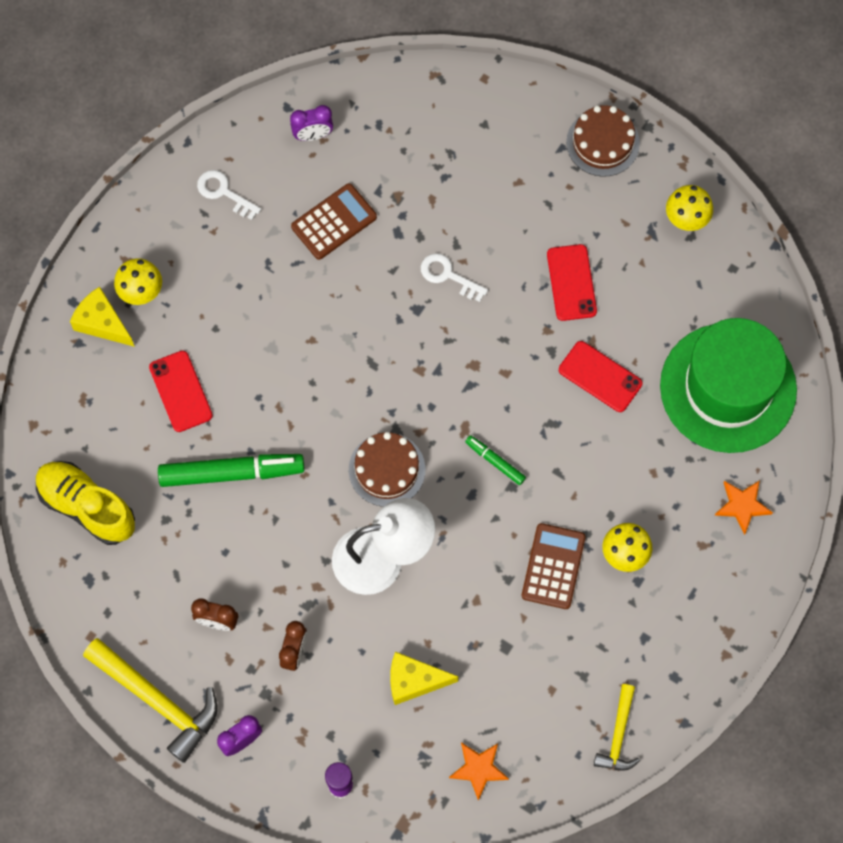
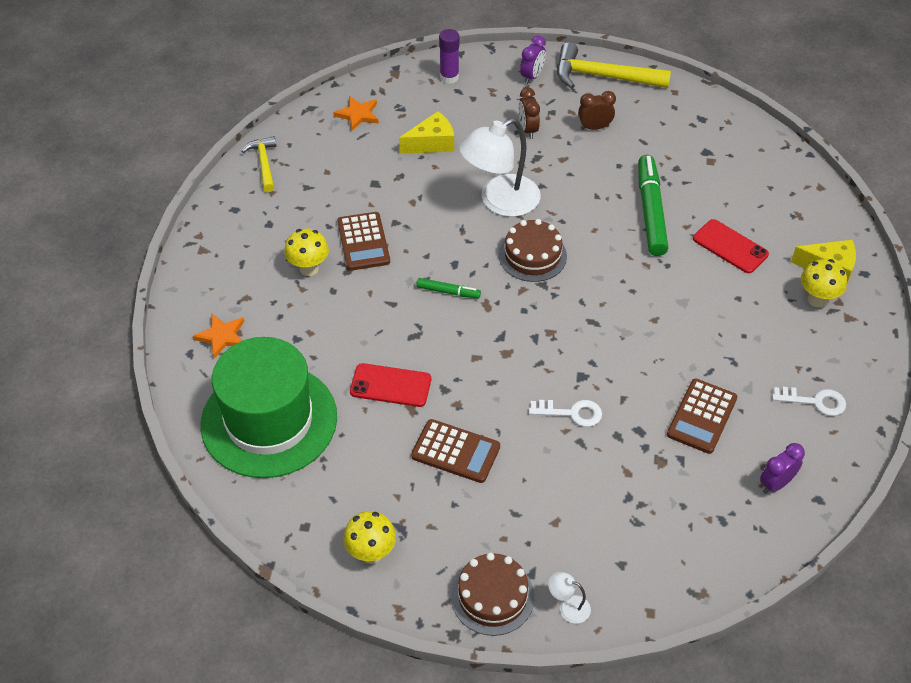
camera: 155 degrees right, 20 degrees down
yellow shoe [36,461,135,545] -> none
green marker [158,454,305,487] -> green marker turned 120 degrees clockwise [638,155,669,256]
red phone [547,244,597,321] -> brown calculator [411,419,500,483]
none -> white lamp [548,572,591,624]

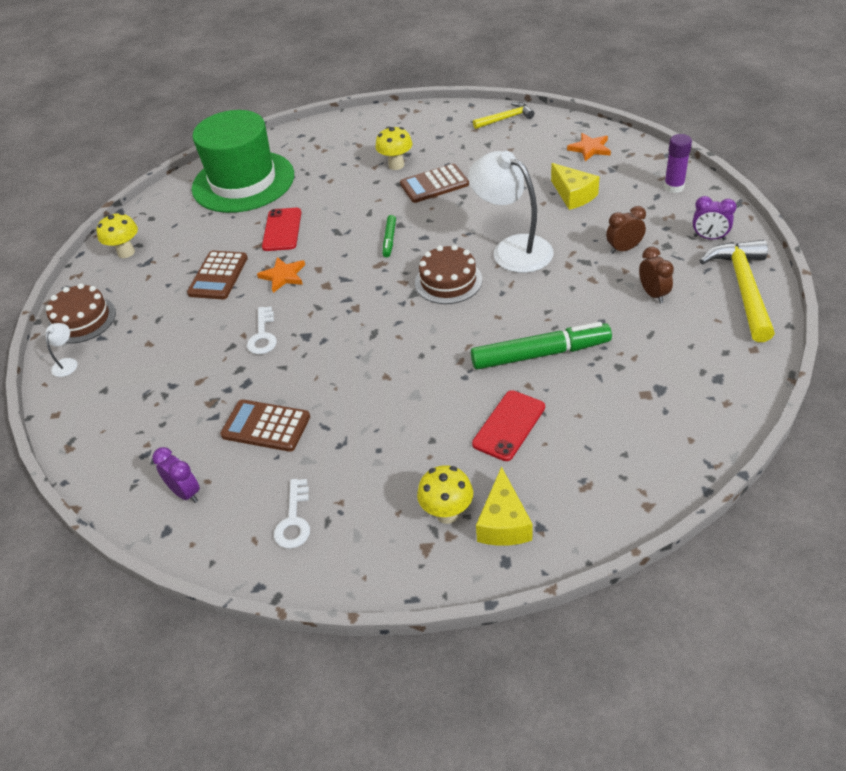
camera: 85 degrees right, 5 degrees down
orange star [193,314,244,358] -> orange star moved to [257,257,305,293]

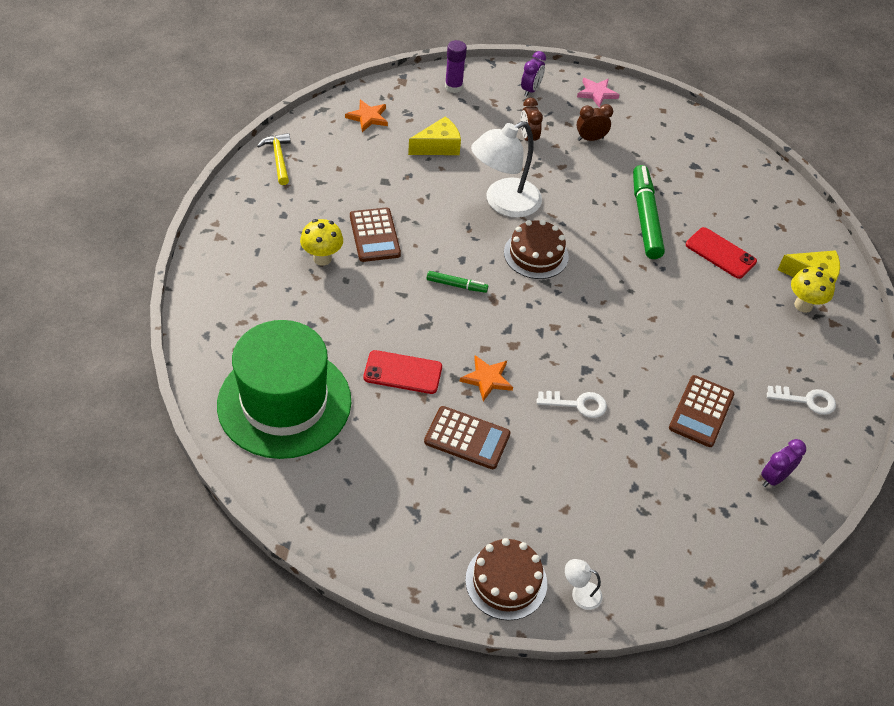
camera: 90 degrees left, 5 degrees up
yellow mushroom [96,213,138,258] -> none
yellow hammer [700,240,775,342] -> pink star [577,78,619,108]

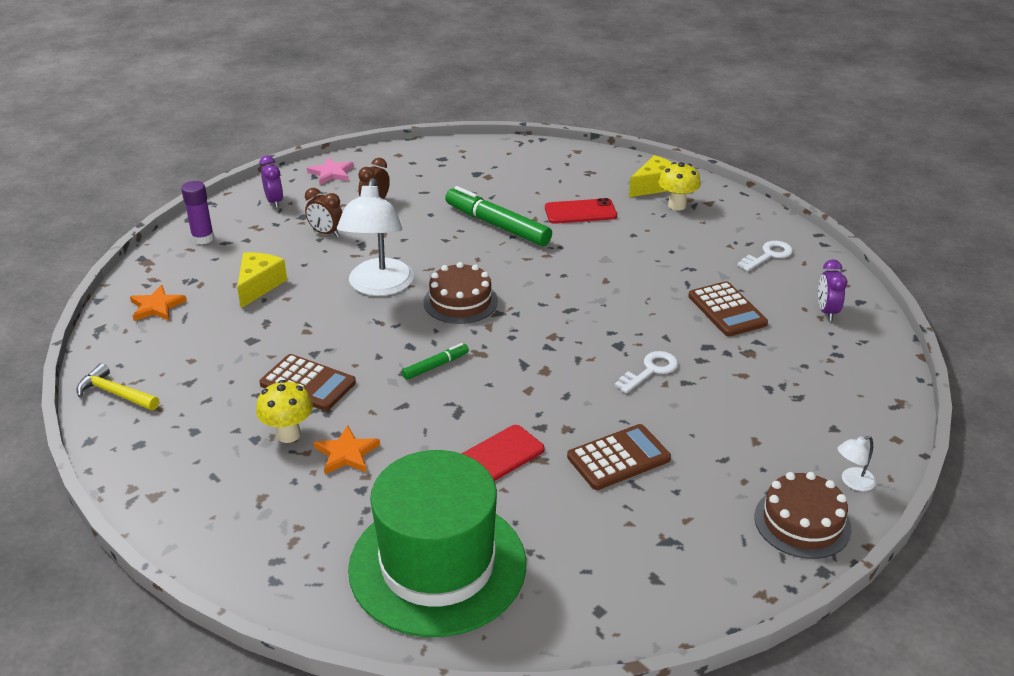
camera: 45 degrees left, 15 degrees down
orange star [459,355,513,401] -> orange star moved to [314,425,380,474]

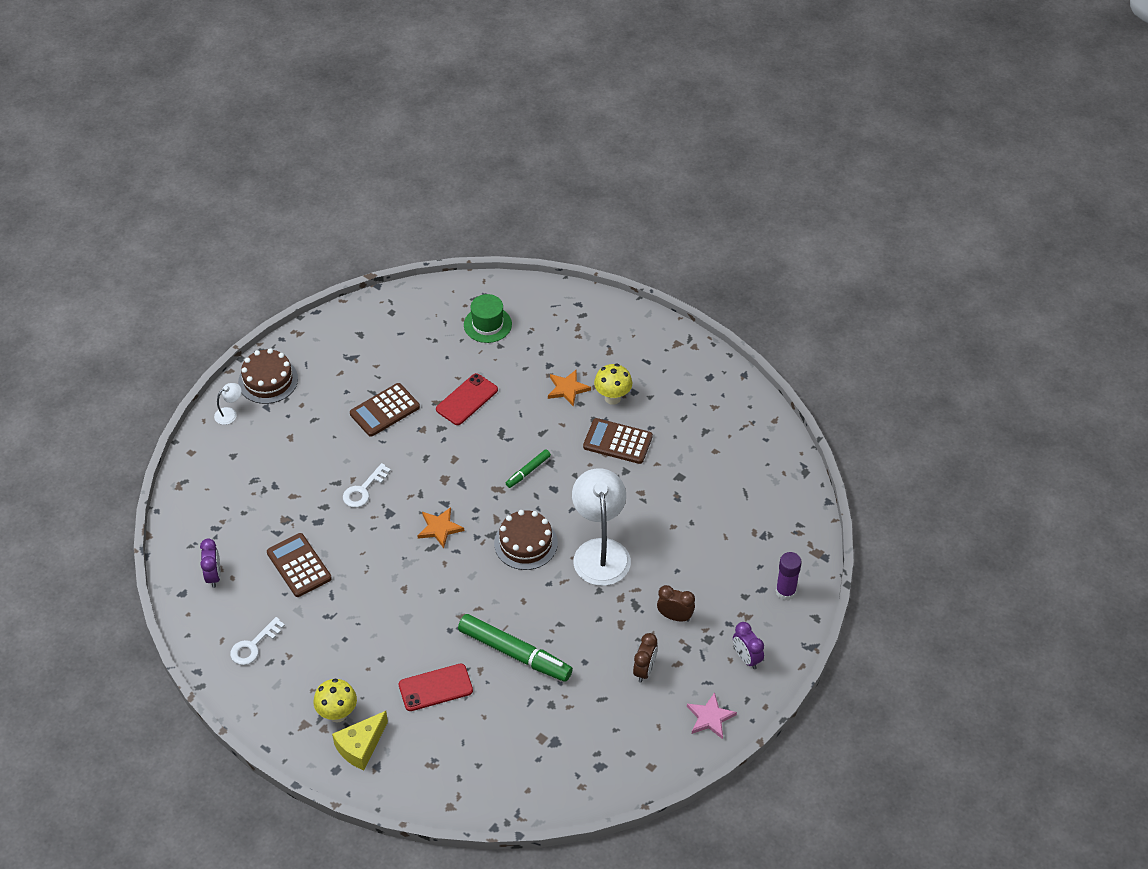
camera: 170 degrees right, 15 degrees up
yellow hammer [76,363,159,410] -> none
orange star [130,285,187,321] -> orange star moved to [417,507,464,548]
yellow cheese [237,252,287,308] -> none
green hat [348,450,526,637] -> green hat [464,294,512,343], size x0.46

